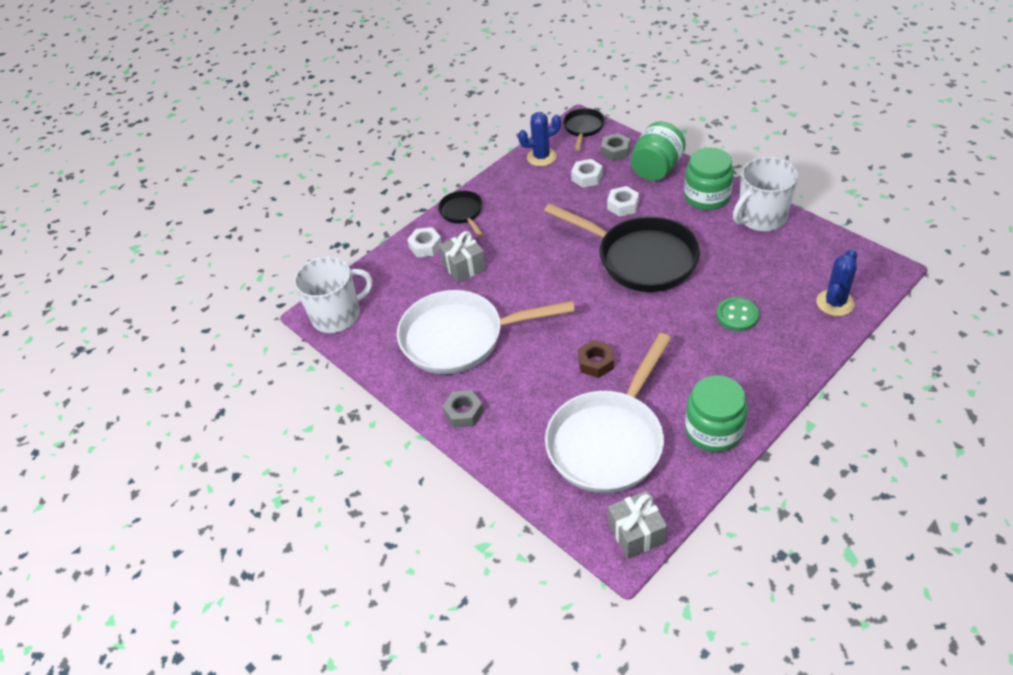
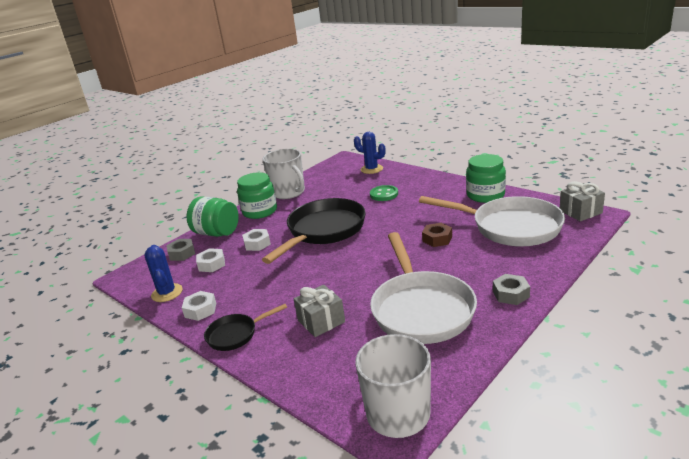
camera: 95 degrees left, 20 degrees down
white nut [407,227,442,257] -> white nut moved to [182,291,216,321]
black pan [563,108,605,151] -> none

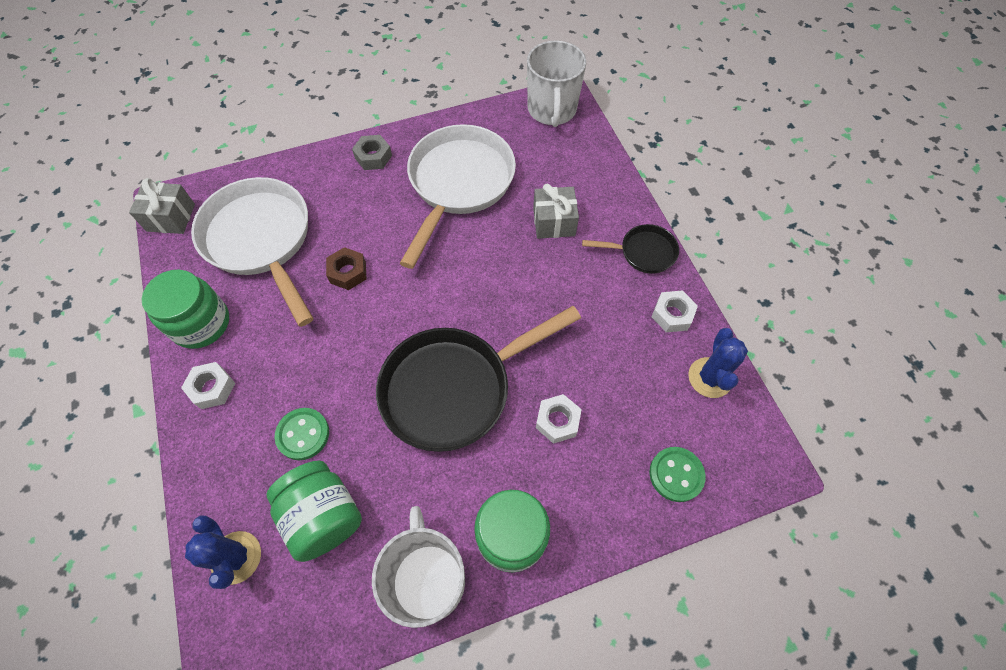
camera: 155 degrees left, 35 degrees up
grey nut [166,239,195,261] -> green button [649,447,705,502]
green jar [187,196,239,237] -> green jar moved to [266,461,362,562]
white nut [196,248,225,272] -> white nut moved to [181,362,235,409]

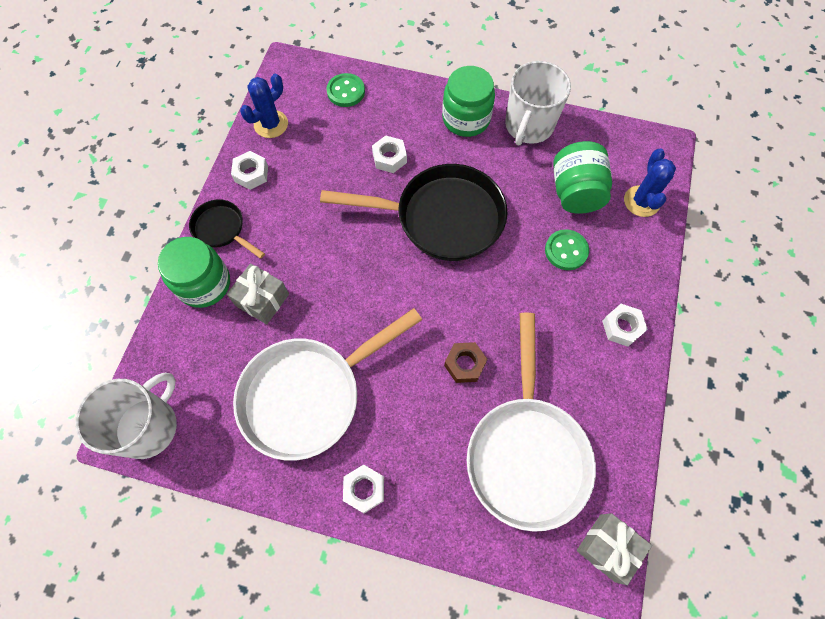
camera: 145 degrees left, 5 degrees up
green jar [141,270,229,349] -> green jar moved to [158,237,230,308]
grey nut [352,135,392,170] -> white nut [343,465,384,513]

